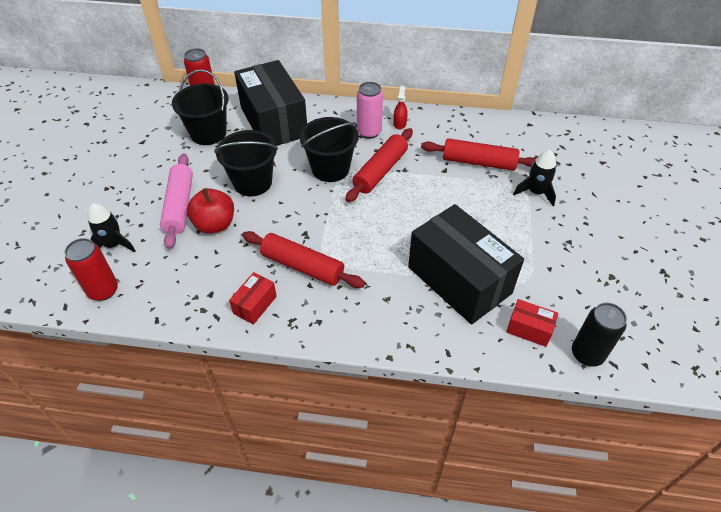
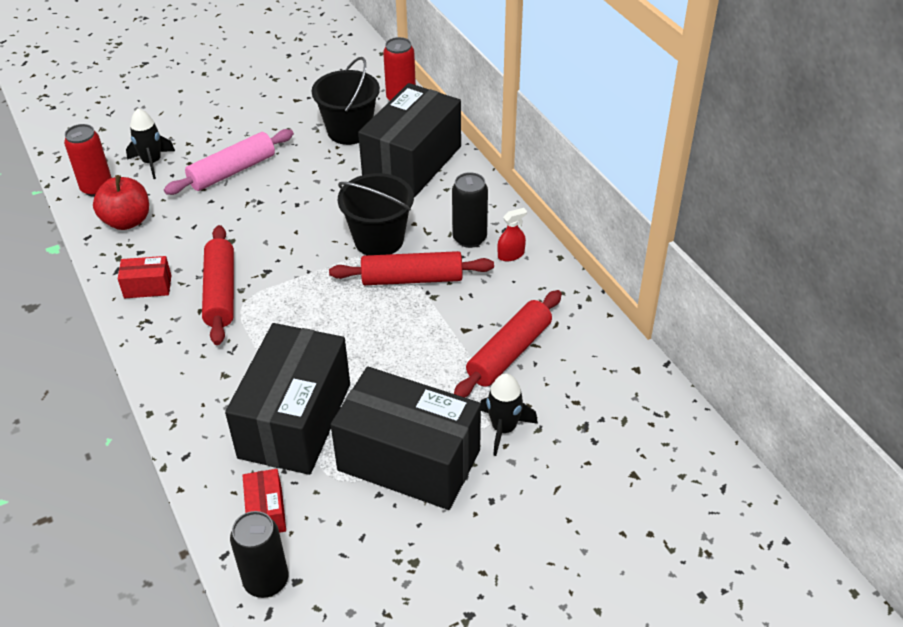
camera: 55 degrees right, 5 degrees down
red apple [187,188,234,234] -> red apple moved to [93,175,149,230]
black bucket [214,130,278,196] -> none
pink can [357,82,383,139] -> black can [452,172,488,248]
red rolling pin [421,138,536,171] -> red rolling pin turned 60 degrees clockwise [454,290,562,398]
none -> black box [330,367,481,510]

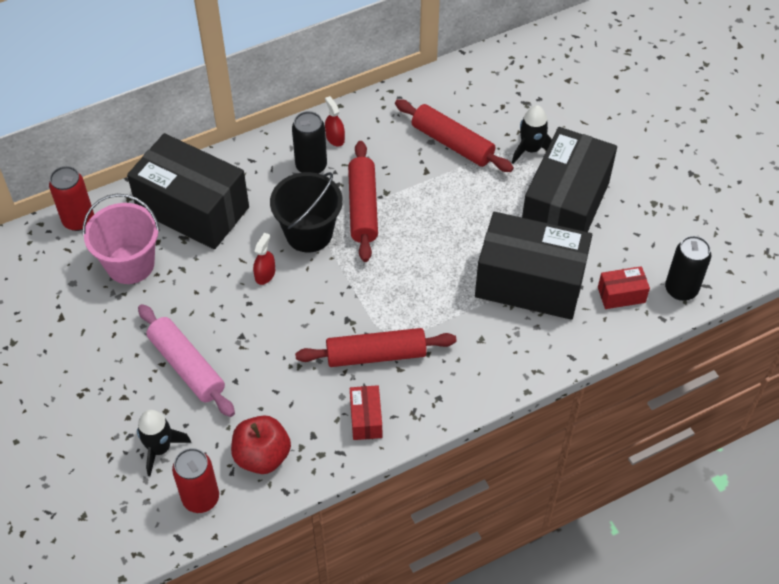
camera: 90 degrees left, 10 degrees up
black bucket [312,57,380,145] -> pink bucket [83,194,160,284]
none -> red spray bottle [253,233,275,285]

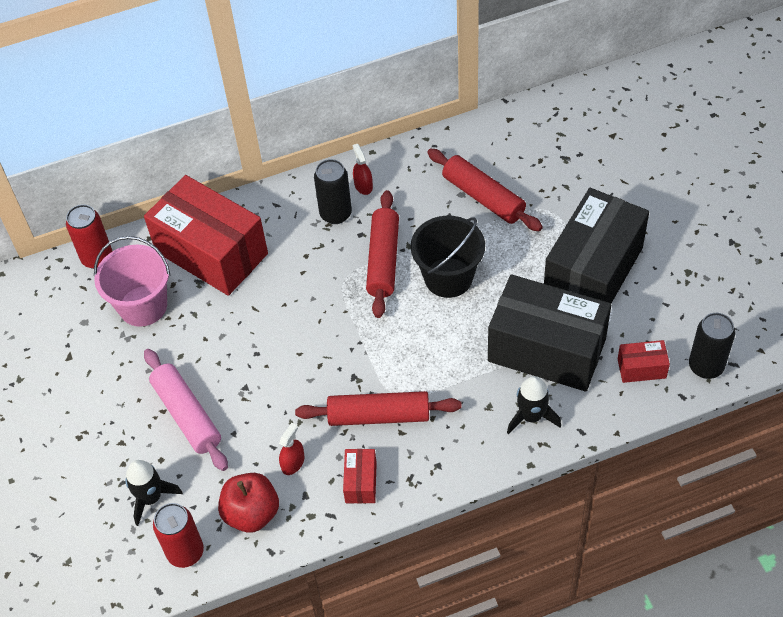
camera: 10 degrees right, 0 degrees up
black box [127,133,249,249] -> red box [144,175,268,296]
red spray bottle [253,233,275,285] -> red spray bottle moved to [279,423,304,475]
black bucket [270,172,343,253] -> black bucket moved to [411,216,485,298]
black rocket [512,105,552,164] -> black rocket moved to [507,376,561,434]

